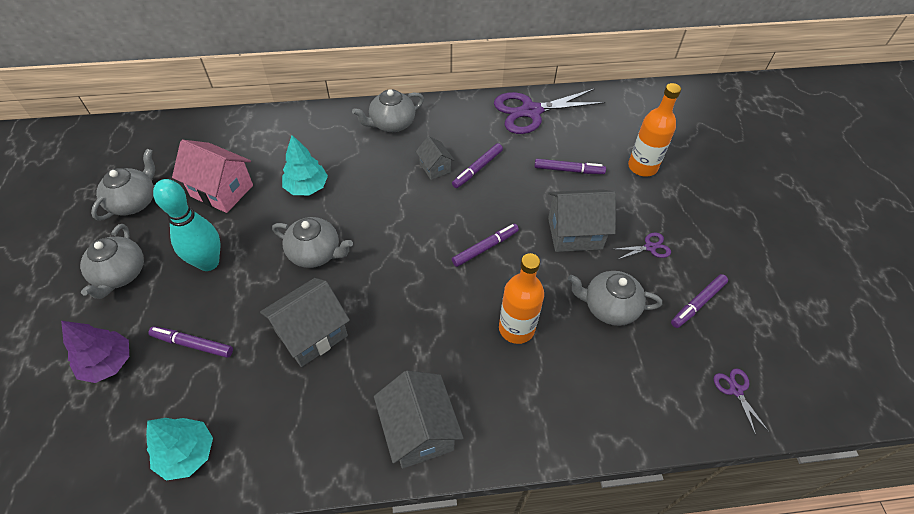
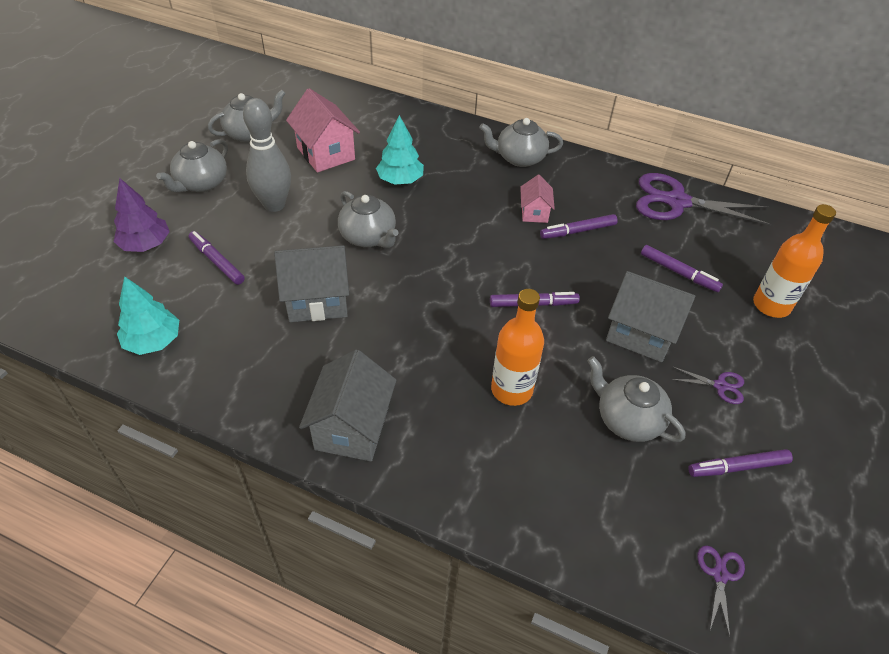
camera: 30 degrees right, 5 degrees down
turquoise bowling pin [153,179,220,271] -> grey bowling pin [243,98,291,212]
grey house [416,136,454,180] -> pink house [520,175,555,223]

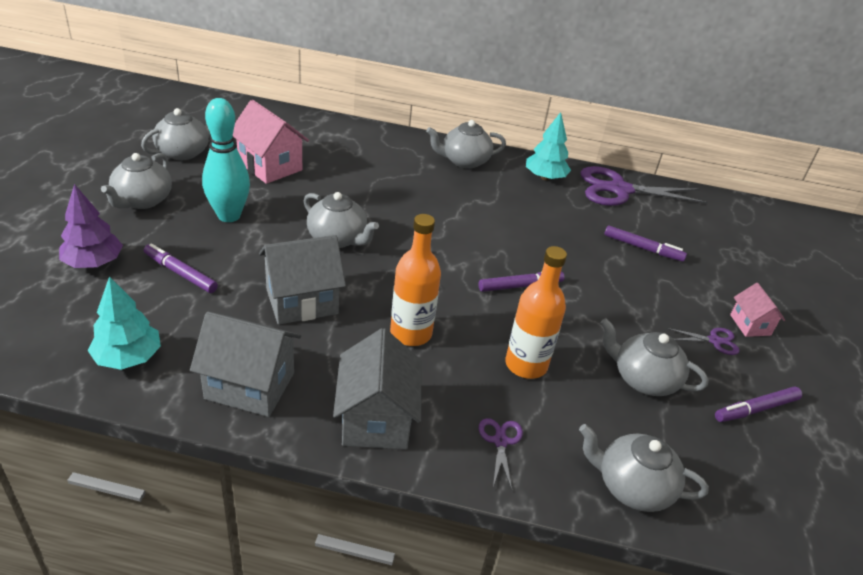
camera: 15 degrees left, 10 degrees down
grey bowling pin [243,98,291,212] -> turquoise bowling pin [202,98,250,222]
turquoise tree [376,115,424,185] -> turquoise tree moved to [526,112,571,180]
pink house [520,175,555,223] -> pink house moved to [730,283,785,337]
purple marker [540,214,618,239] -> none
grey house [606,271,695,362] -> grey house moved to [190,312,301,417]
purple scissors [697,545,745,637] -> purple scissors moved to [479,418,523,490]
orange bottle [753,204,836,318] -> orange bottle moved to [390,214,441,346]
none -> grey teapot [579,424,709,512]

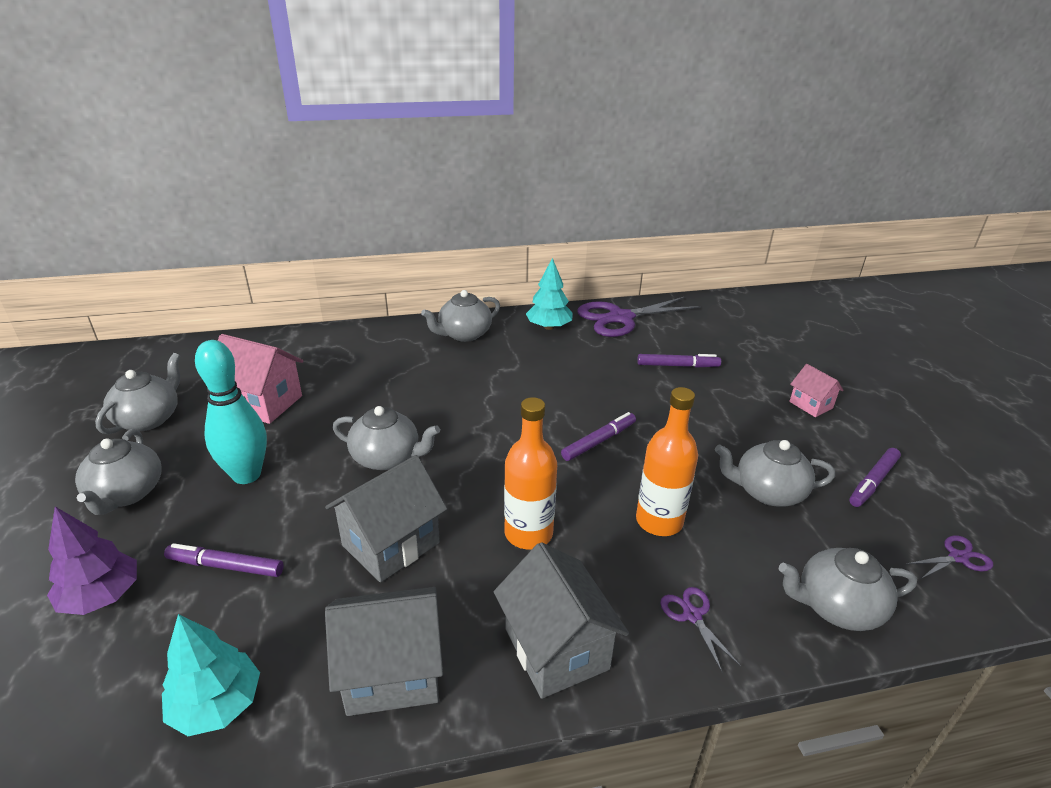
camera: 20 degrees left, 5 degrees down
purple scissors [667,328,740,355] -> purple scissors moved to [906,535,993,579]

